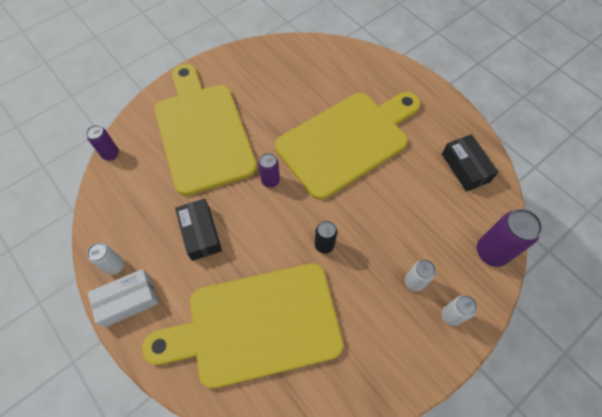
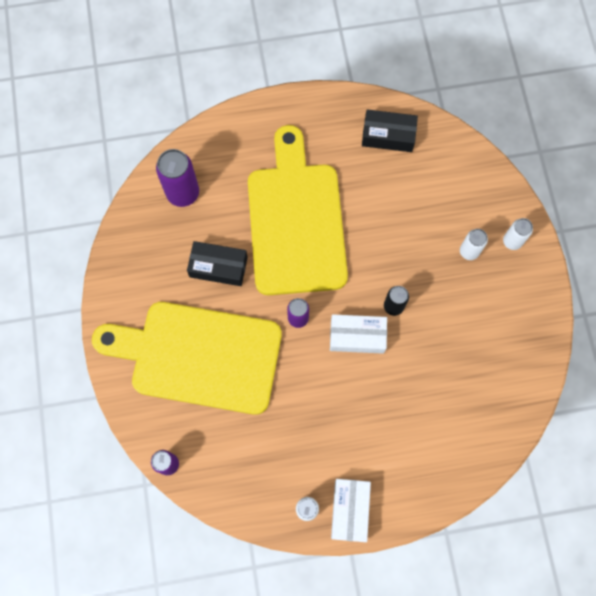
camera: 60 degrees left, 10 degrees up
yellow cutting board [142,263,343,388] -> none
black box [175,199,222,261] -> black box moved to [187,241,248,286]
purple can [477,209,542,267] -> purple can moved to [156,149,199,207]
none -> white box [330,314,387,354]

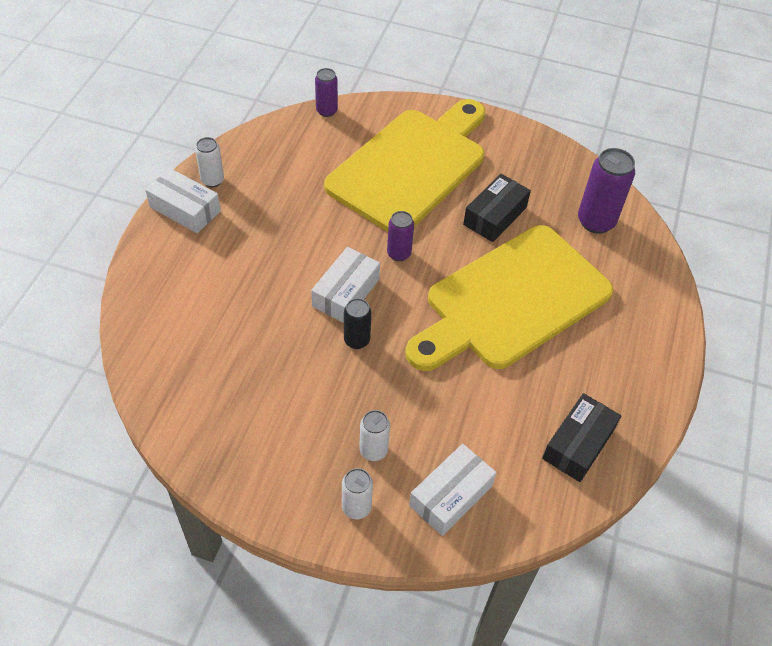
camera: 115 degrees right, 20 degrees down
yellow cutting board [248,125,348,295] -> yellow cutting board turned 120 degrees clockwise [405,225,613,371]
none -> white box [409,444,497,536]

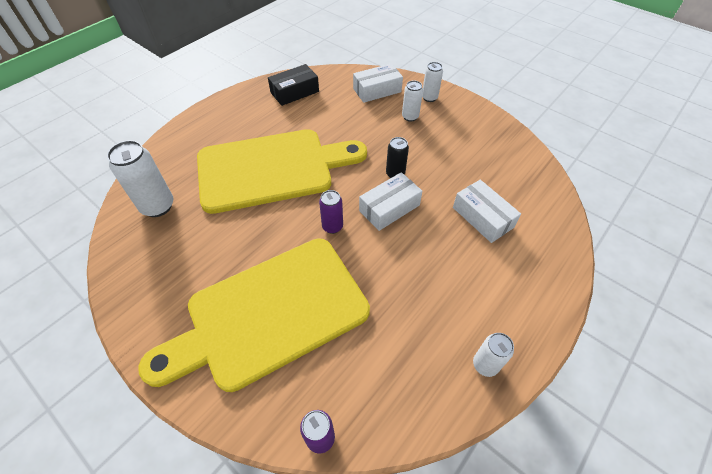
camera: 155 degrees left, 0 degrees up
white box [145,168,221,233] -> white box moved to [453,180,521,243]
black box [463,174,531,242] -> none
purple can [578,148,635,234] -> white can [107,140,173,217]

